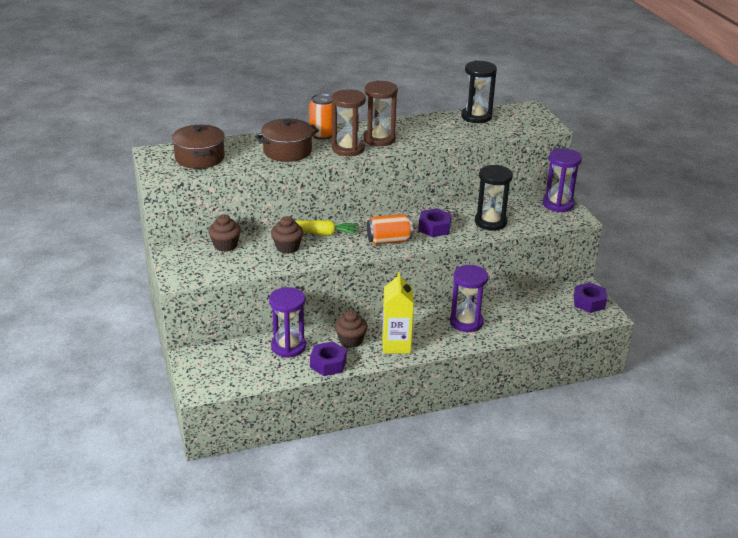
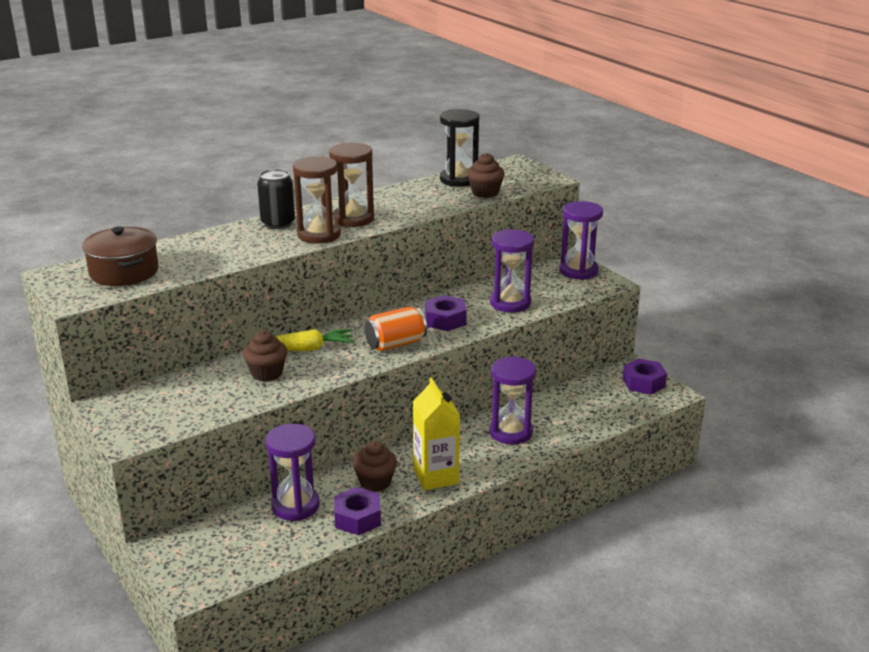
camera: 15 degrees left, 5 degrees down
brown cupcake [208,214,241,252] -> brown cupcake moved to [467,153,505,198]
brown pot [255,118,319,162] -> none
orange can [309,94,332,140] -> black can [257,169,295,229]
black hourglass [475,165,513,231] -> purple hourglass [490,229,534,312]

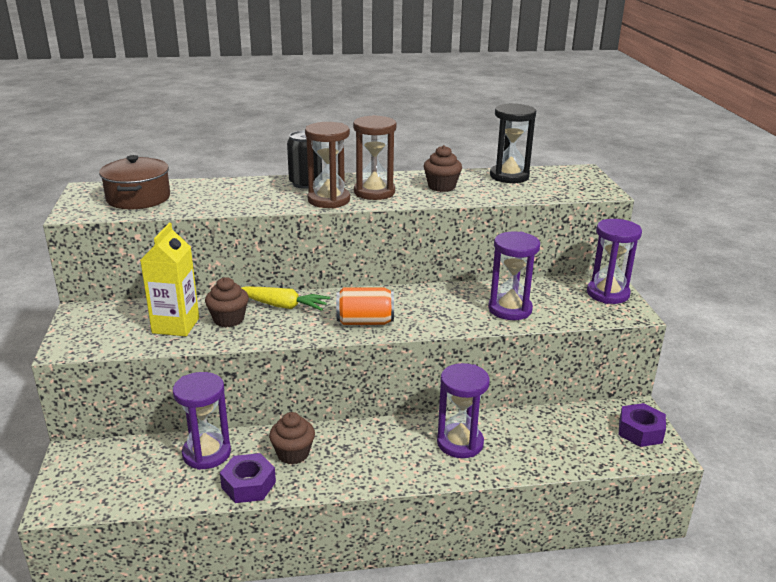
camera: 25 degrees right, 0 degrees up
yellow carton [413,377,460,490] -> yellow carton moved to [140,223,199,336]
purple nut [425,295,467,331] -> none
brown cupcake [467,153,505,198] -> brown cupcake moved to [424,145,462,192]

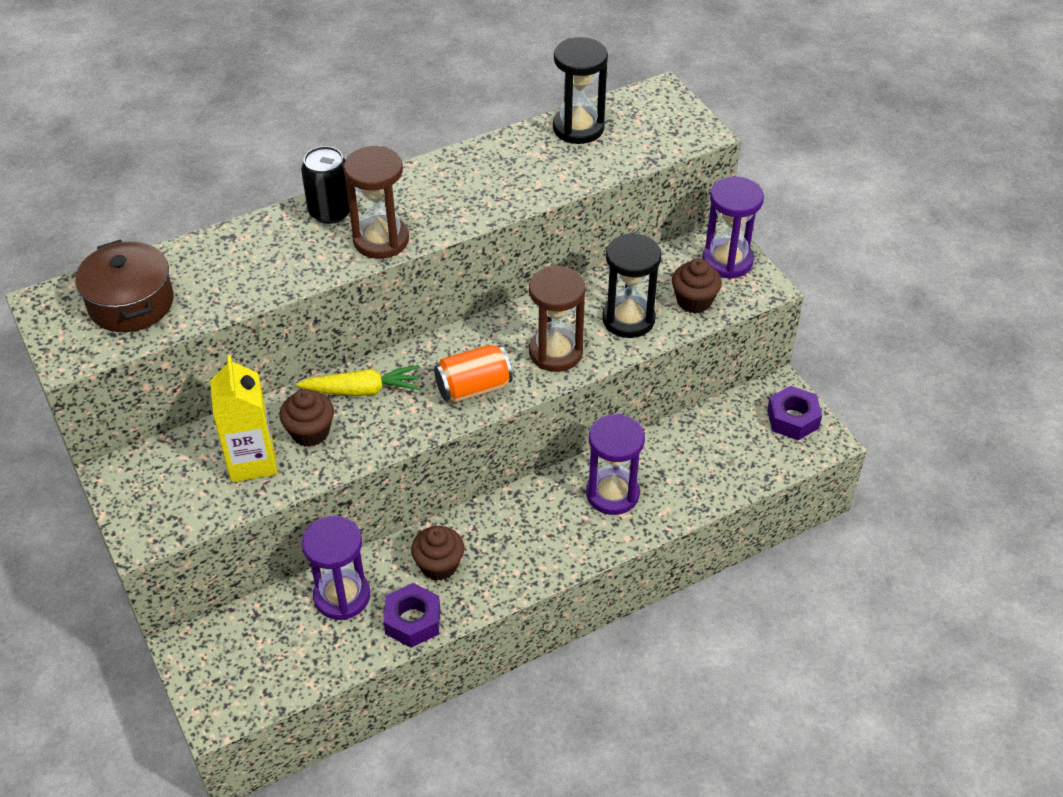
camera: 20 degrees left, 20 degrees up
brown hourglass [353,115,397,200] -> brown hourglass moved to [529,266,586,372]
brown cupcake [424,145,462,192] -> brown cupcake moved to [672,258,722,313]
purple hourglass [488,232,540,320] -> black hourglass [602,233,662,338]

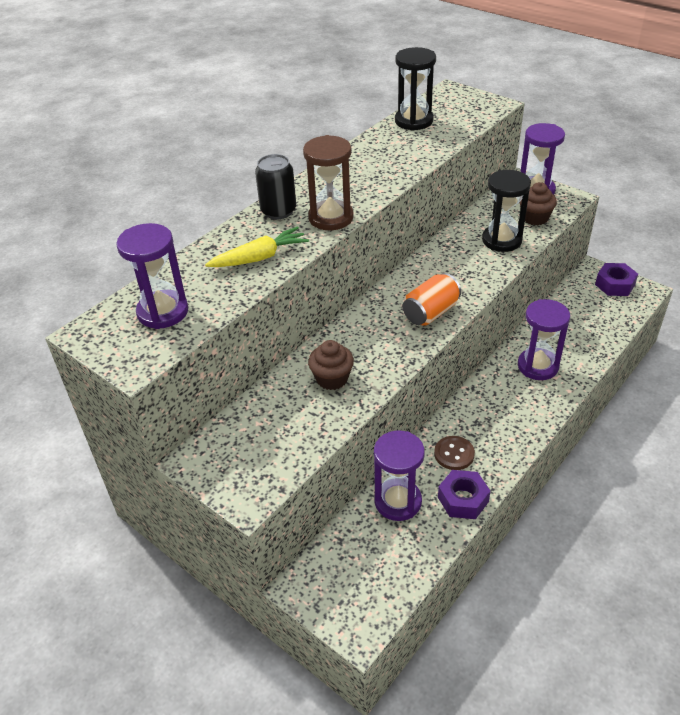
camera: 20 degrees left, 5 degrees down
brown pot [75,239,174,332] -> purple hourglass [116,223,188,329]
yellow carton [210,355,277,482] -> none
yellow carrot [296,365,421,396] -> yellow carrot moved to [205,226,309,267]
brown cupcake [411,526,464,581] -> brown button [434,436,475,470]
brown hourglass [529,266,586,372] -> none

